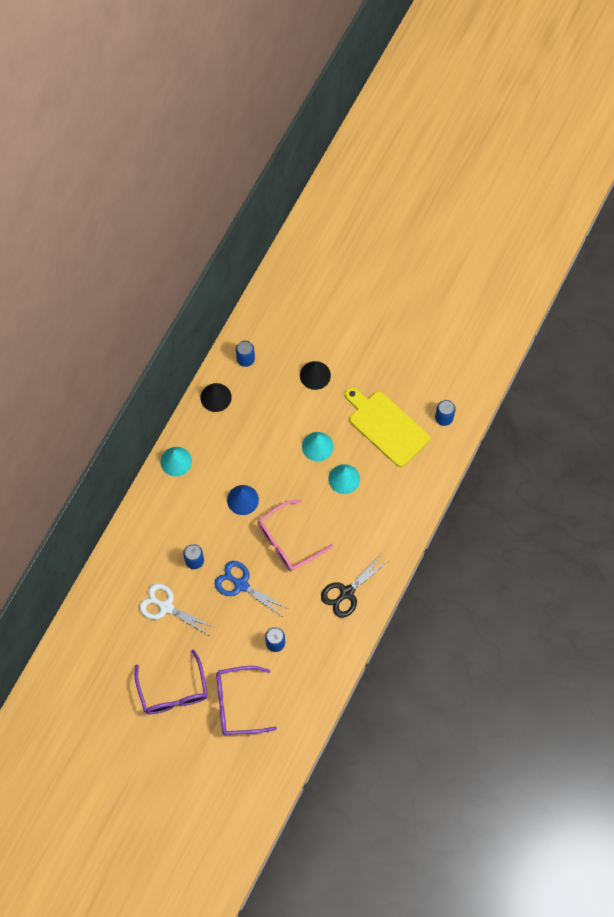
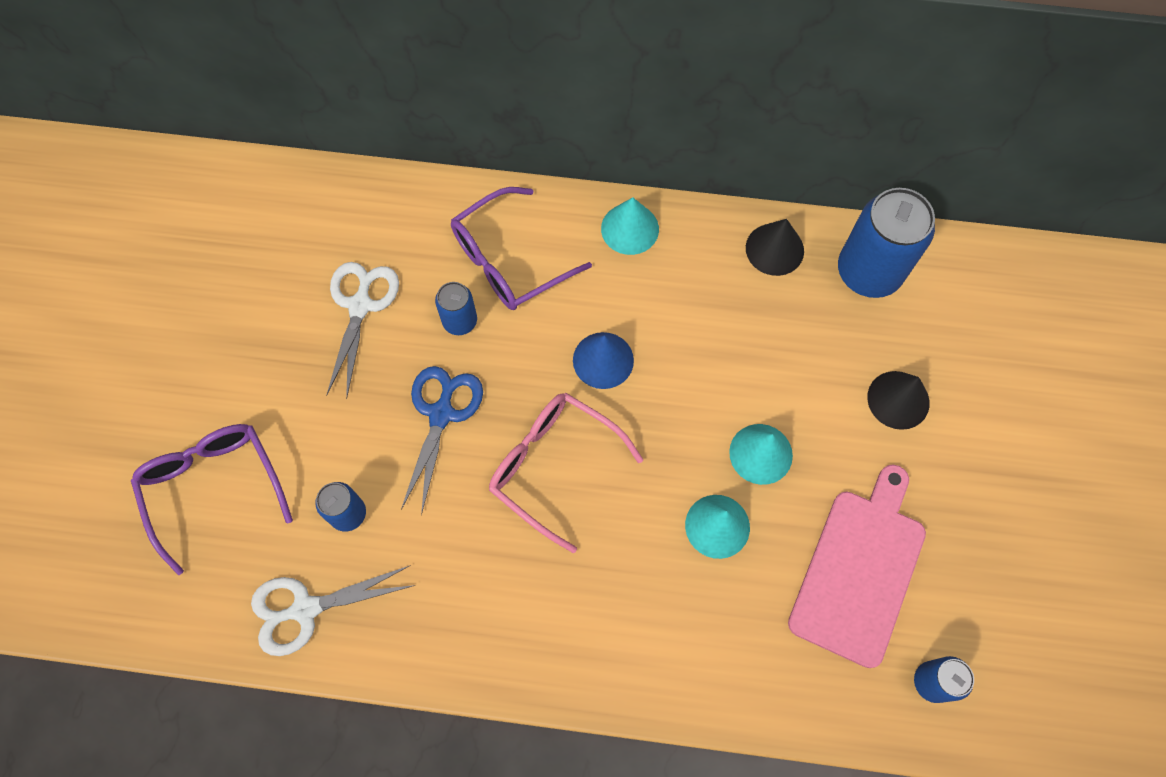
camera: 70 degrees right, 0 degrees up
purple glasses [135,649,208,714] -> purple glasses moved to [451,187,592,310]
blue can [236,340,255,367] -> blue can [838,188,935,298], size x1.94
black scissors [321,555,388,617] -> none
yellow cutting board [345,387,430,467] -> pink cutting board [788,465,926,668]
none -> white scissors [251,565,416,656]

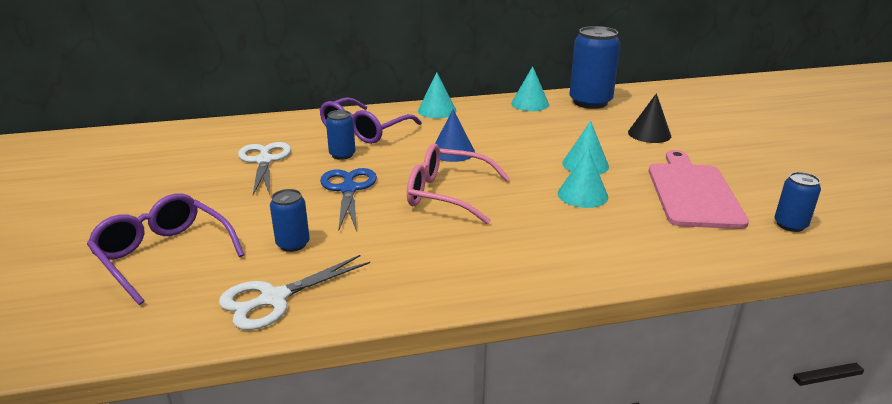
camera: 20 degrees left, 40 degrees down
black cone [746,219,804,276] -> turquoise cone [511,66,549,111]

